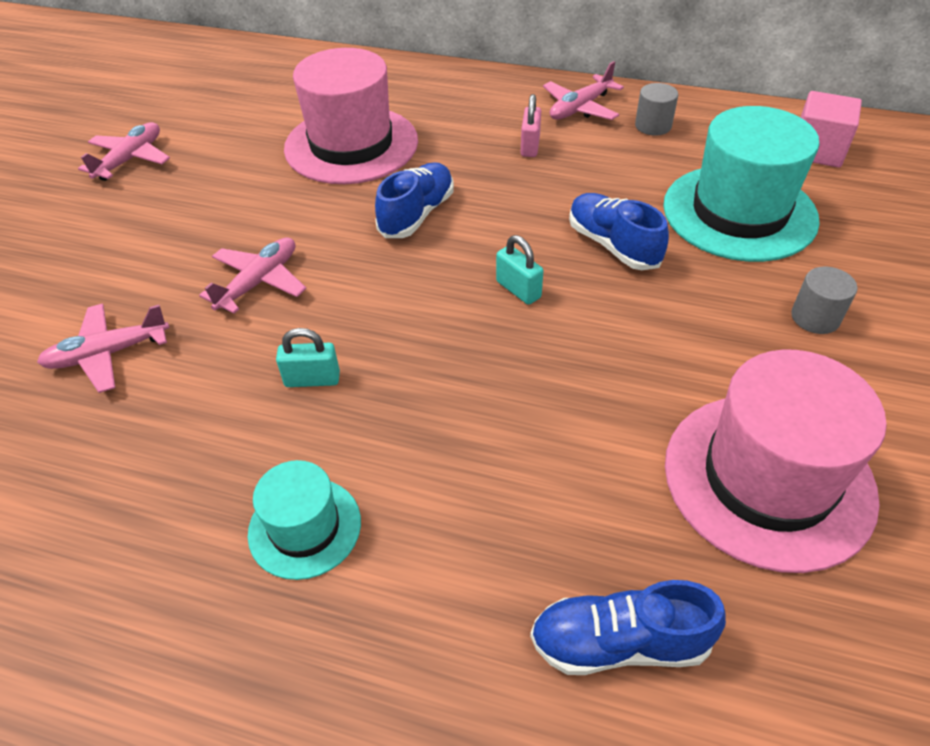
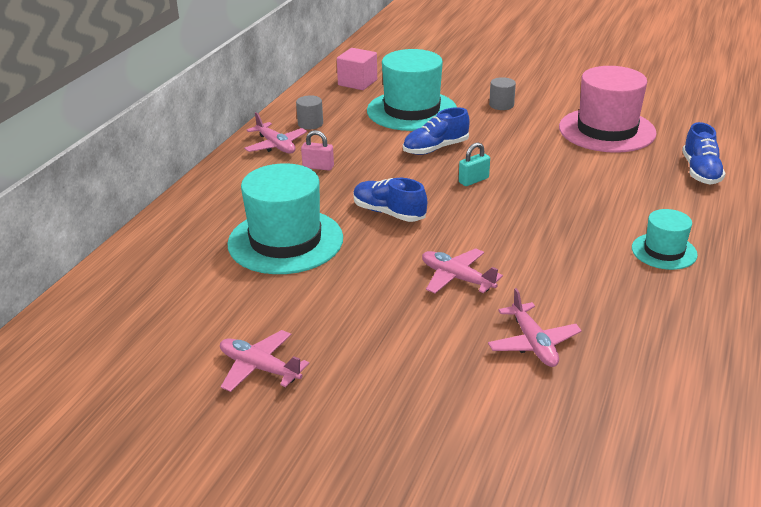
camera: 85 degrees left, 15 degrees down
turquoise padlock [276,328,340,387] -> none
pink hat [284,48,418,184] -> turquoise hat [227,163,343,274]

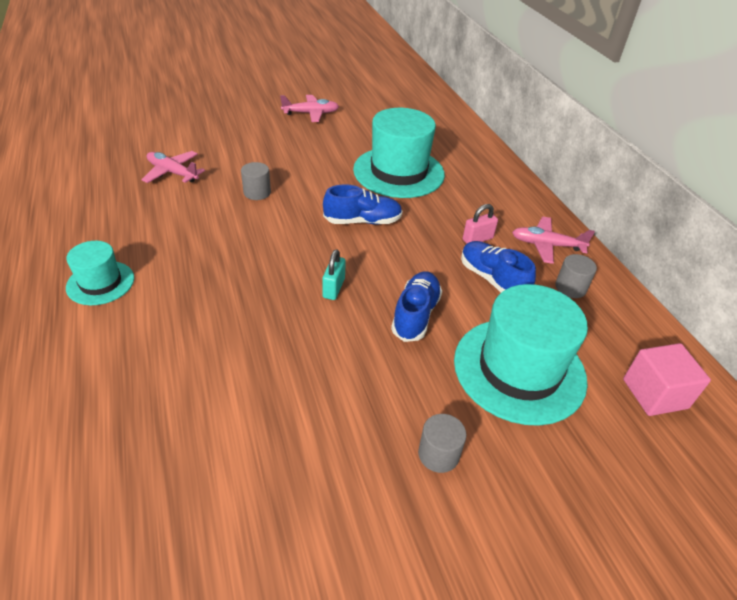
camera: 135 degrees right, 10 degrees up
pink plane [422,248,503,294] -> grey cylinder [241,162,271,200]
pink hat [559,66,657,153] -> none
blue shoe [682,122,726,184] -> blue shoe moved to [461,241,536,293]

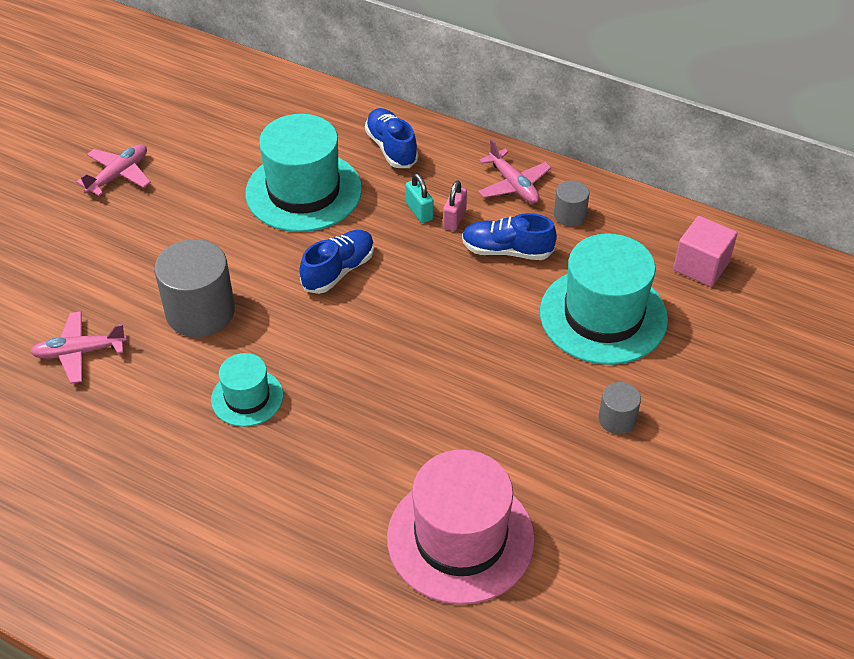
camera: 40 degrees left, 5 degrees up
turquoise hat [66,241,134,305] -> turquoise hat moved to [211,353,283,427]
grey cylinder [241,162,271,200] -> grey cylinder [154,239,235,337], size x1.98
turquoise padlock [322,249,346,300] -> turquoise padlock moved to [405,173,434,223]
blue shoe [391,271,442,342] -> blue shoe moved to [365,108,418,168]
pink plane [512,217,595,264] -> pink plane turned 90 degrees counterclockwise [478,139,551,203]
none -> pink hat [387,450,535,605]

